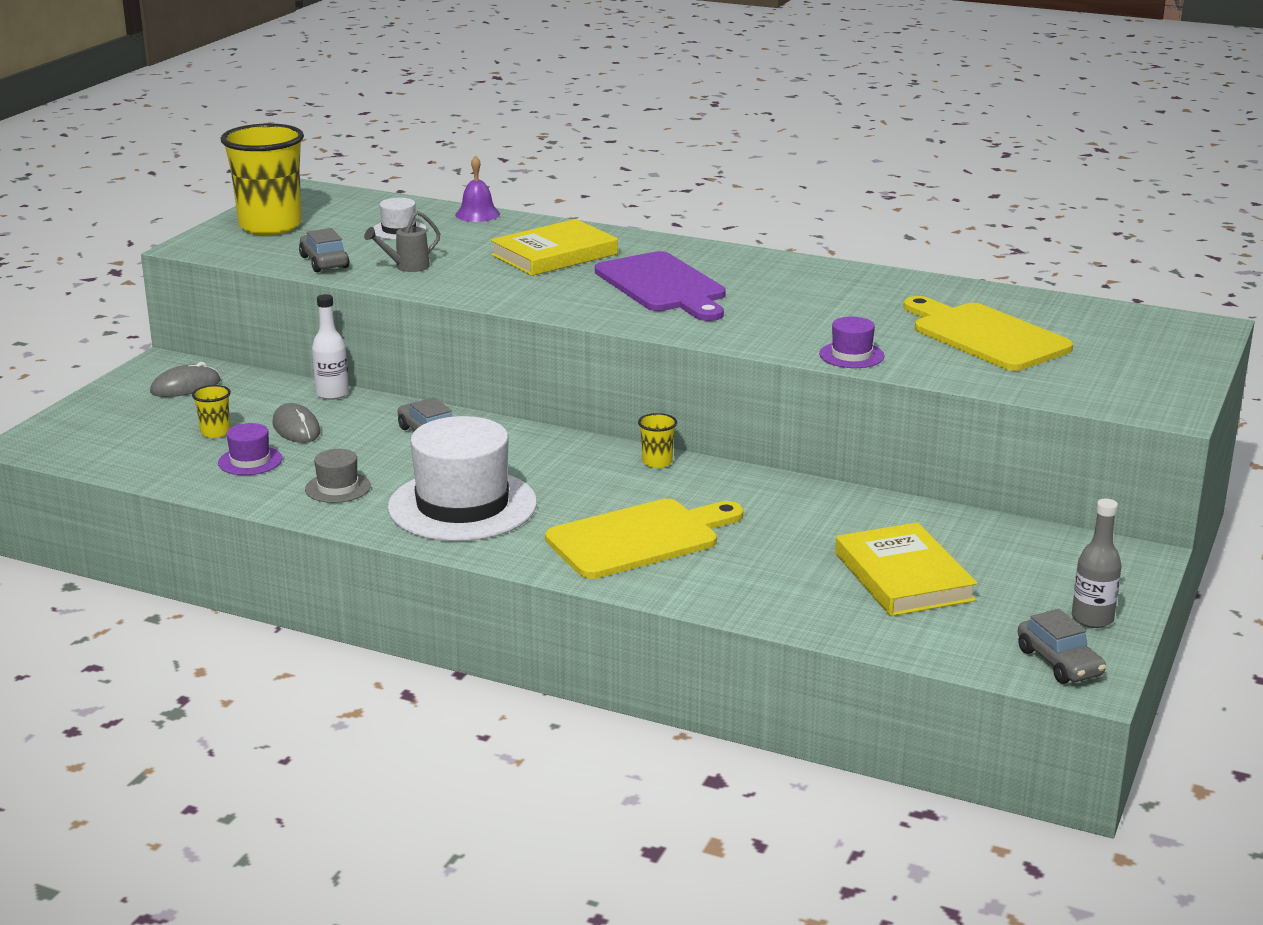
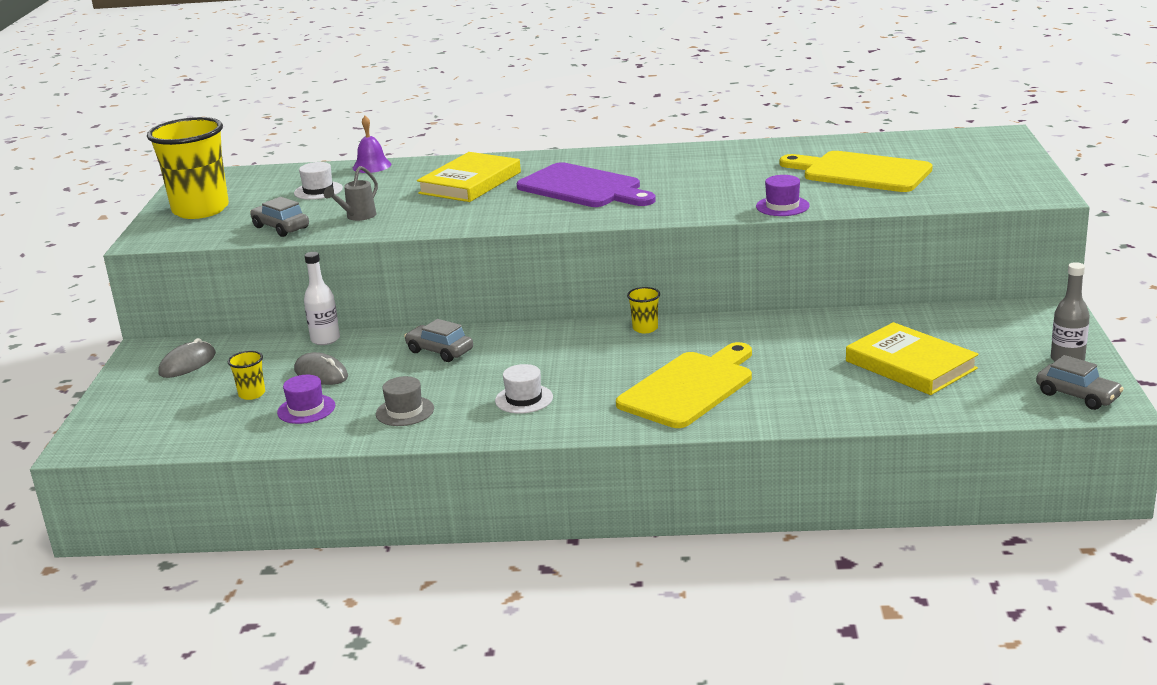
camera: 20 degrees left, 0 degrees up
white hat [388,416,537,541] -> white hat [495,364,553,413], size x0.45

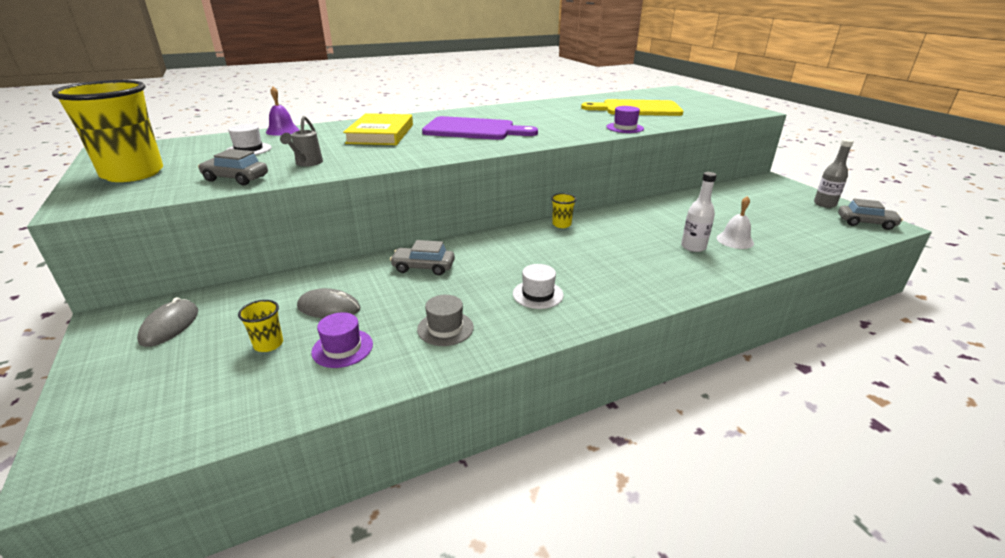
camera: 30 degrees left, 5 degrees up
white bottle [304,252,340,345] -> white bottle moved to [681,172,717,252]
yellow cutting board [616,342,752,428] -> none
yellow book [846,322,979,395] -> none
none -> white bell [717,196,754,249]

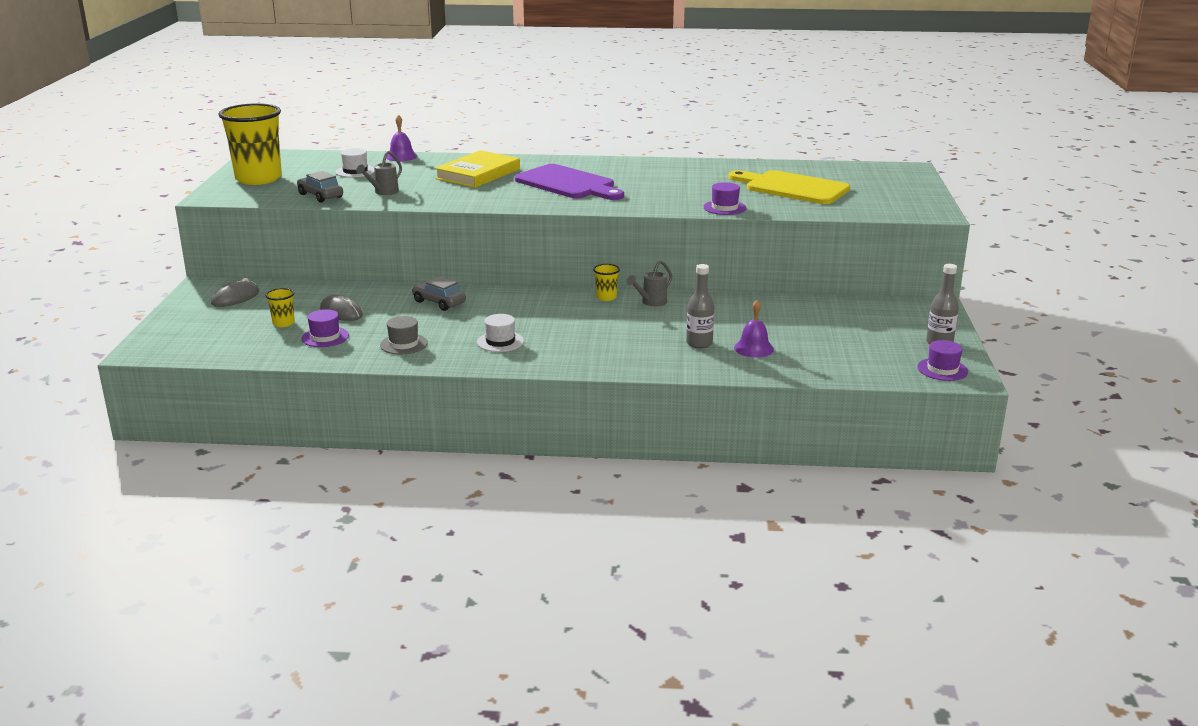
camera: 30 degrees right, 5 degrees down
white bottle [681,172,717,252] -> grey bottle [686,264,714,348]
white bell [717,196,754,249] -> purple bell [734,300,774,357]
grey car [838,199,903,230] -> purple hat [917,340,968,381]
none -> grey watering can [626,260,672,306]

